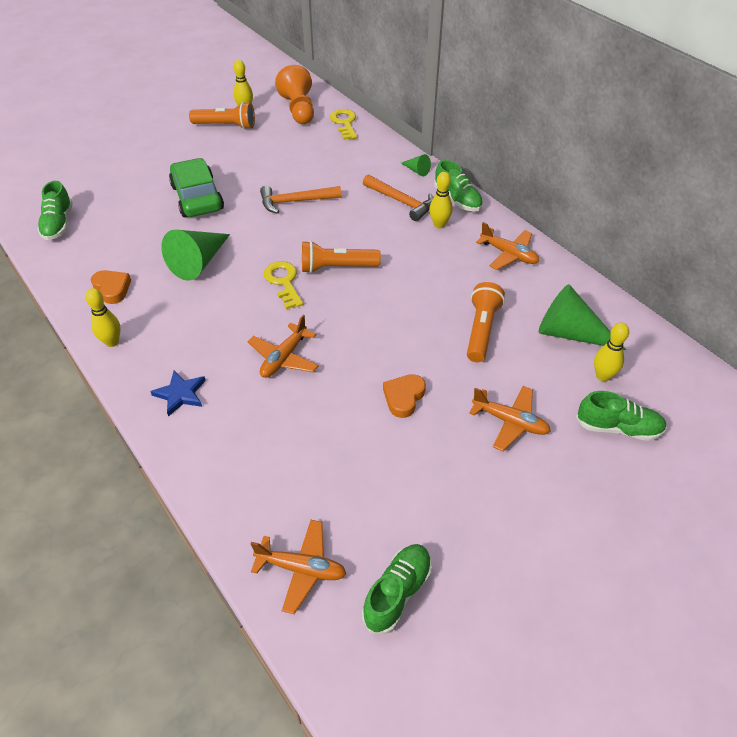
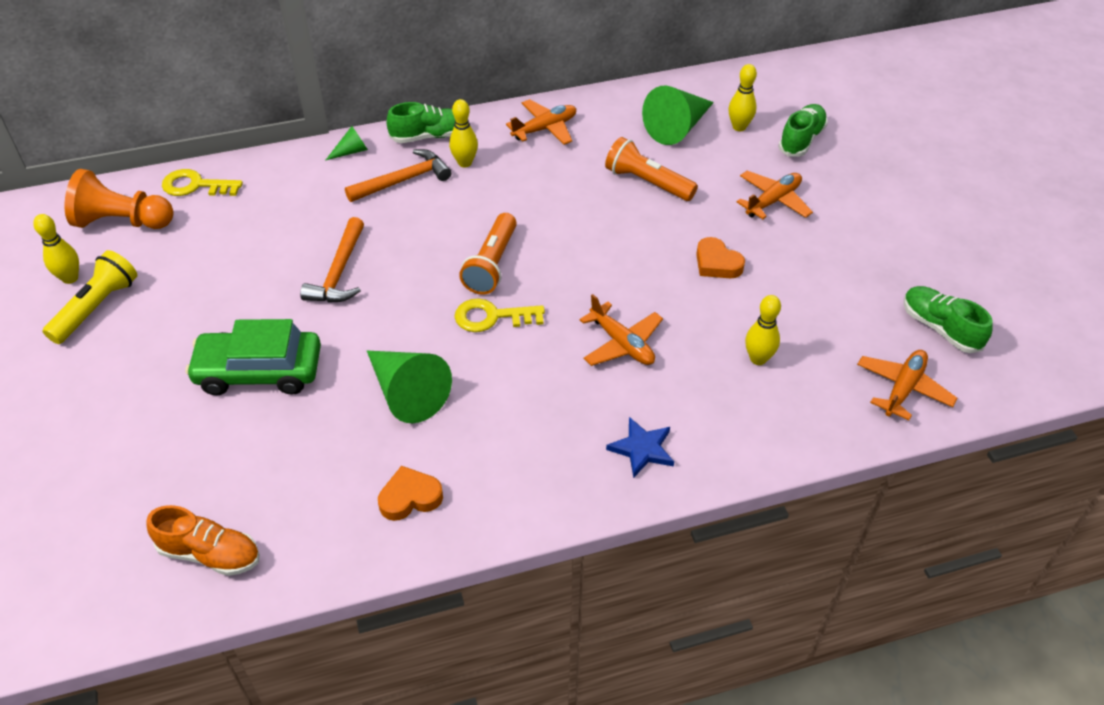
camera: 70 degrees left, 0 degrees up
green shoe [37,181,73,240] -> orange shoe [146,505,260,576]
yellow bowling pin [85,288,121,347] -> yellow bowling pin moved to [745,295,781,365]
orange flashlight [189,102,255,129] -> yellow flashlight [43,250,137,344]

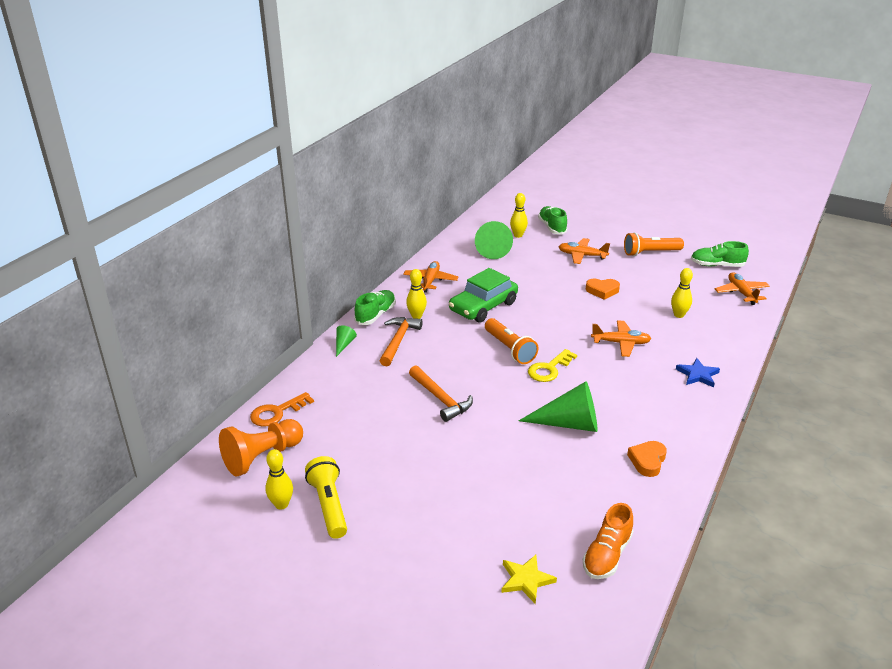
camera: 45 degrees left, 15 degrees down
orange shoe [146,505,260,576] -> orange shoe turned 150 degrees clockwise [583,503,633,579]
yellow key [162,169,243,196] -> orange key [250,392,314,426]
green car [186,319,321,395] -> green car moved to [449,268,518,323]
orange flashlight [605,137,698,201] -> orange flashlight moved to [624,232,684,256]
orange plane [737,171,813,219] -> orange plane turned 75 degrees counterclockwise [559,238,610,264]
none -> yellow star [502,555,557,604]

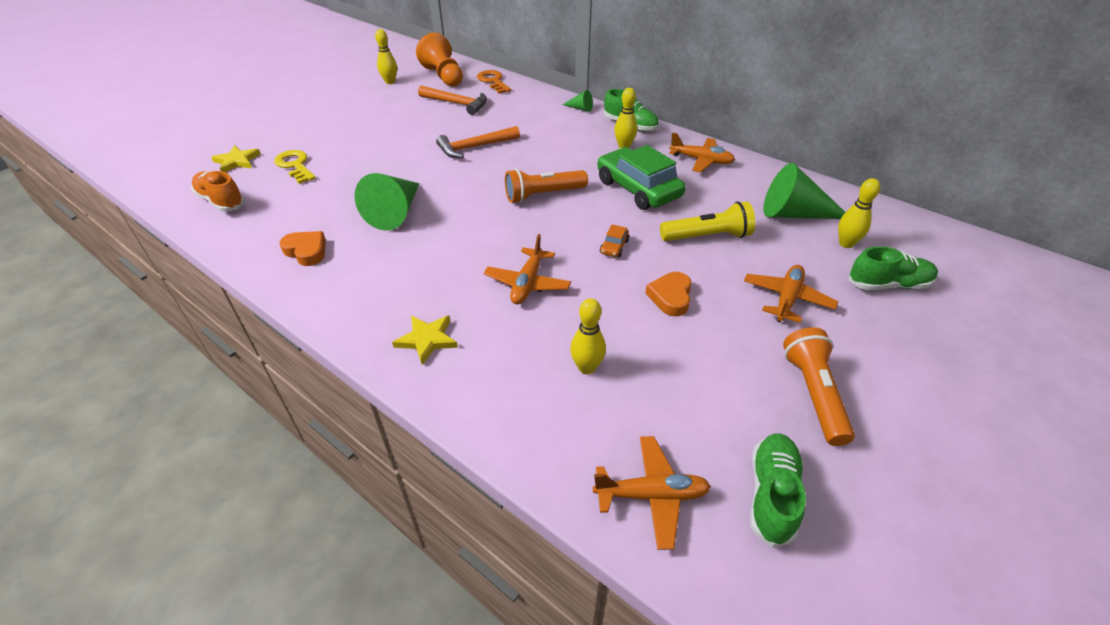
camera: 100 degrees right, 10 degrees up
yellow flashlight [305,456,347,539] -> yellow flashlight moved to [660,201,755,241]
orange hammer [380,317,422,366] -> orange hammer moved to [418,86,487,115]
yellow key [528,349,577,382] -> yellow key moved to [274,150,316,184]
blue star [676,358,720,387] -> yellow star [392,316,458,365]
none -> orange car [600,225,629,257]

